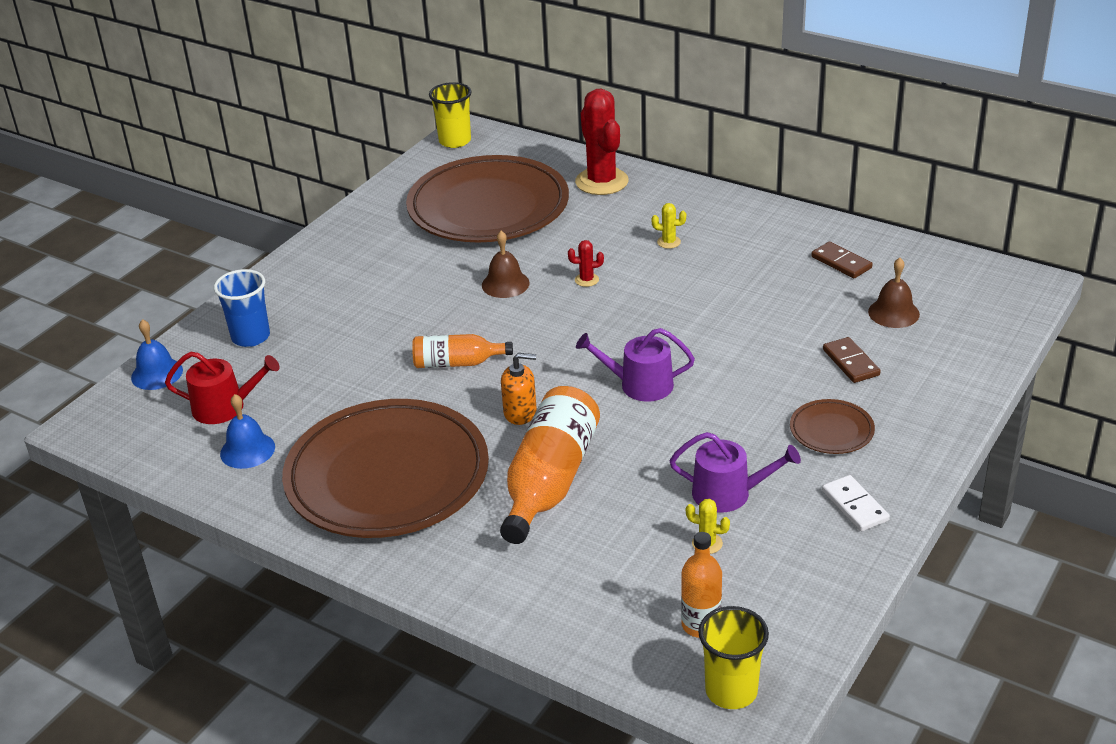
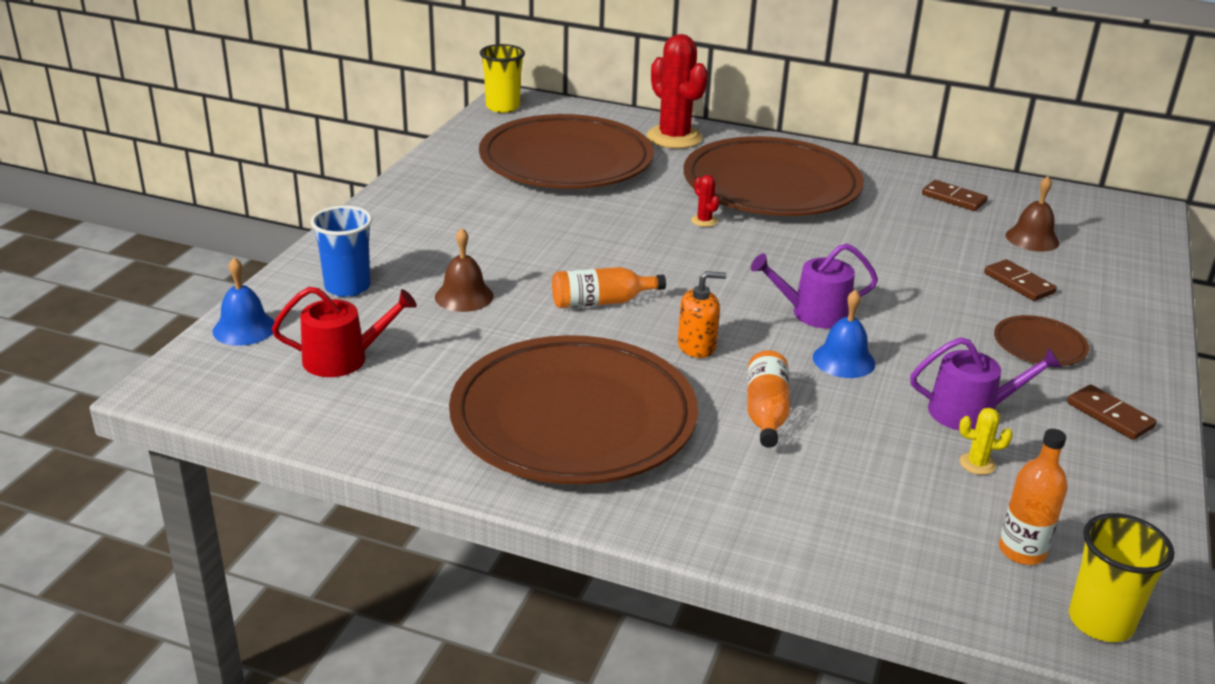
camera: 15 degrees left, 5 degrees down
blue bell [220,394,275,469] -> blue bell moved to [813,289,876,378]
brown bell [482,231,530,298] -> brown bell moved to [435,228,494,312]
orange bottle [500,386,600,544] -> orange bottle [747,350,790,448], size x0.57
red cactus [568,240,604,287] -> red cactus turned 75 degrees clockwise [691,175,720,227]
yellow cactus [651,203,686,249] -> brown plate [683,136,864,216]
white domino [822,475,890,531] -> brown domino [1067,384,1157,440]

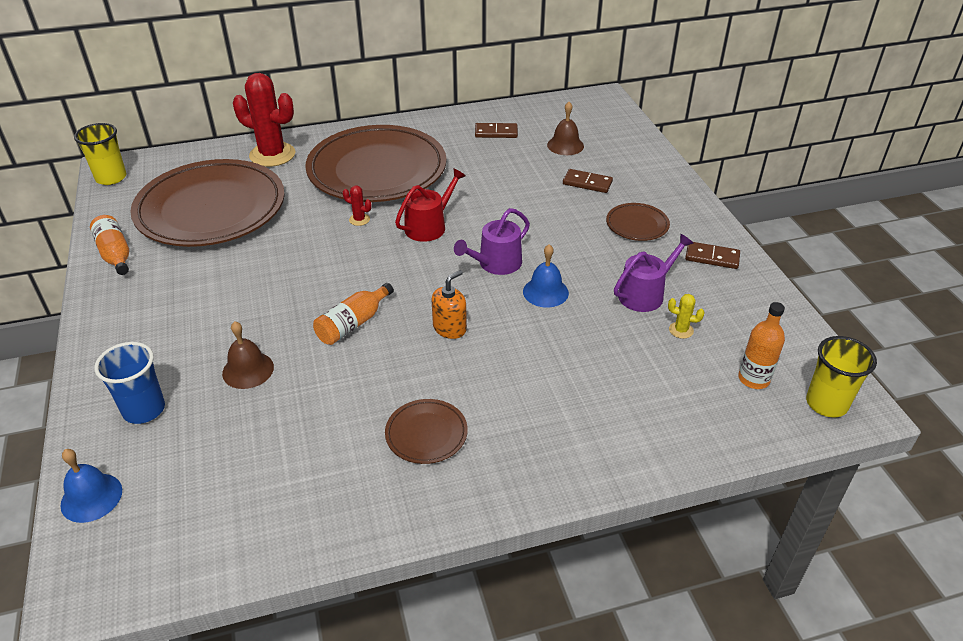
camera: 35 degrees left, 10 degrees up
red watering can [272,287,417,377] -> red watering can moved to [395,168,466,242]
brown plate [449,335,698,485] -> brown plate [385,399,468,464], size x0.41
orange bottle [747,350,790,448] -> orange bottle moved to [90,215,129,275]
yellow cactus [959,408,1013,475] -> yellow cactus turned 45 degrees clockwise [668,294,704,339]

